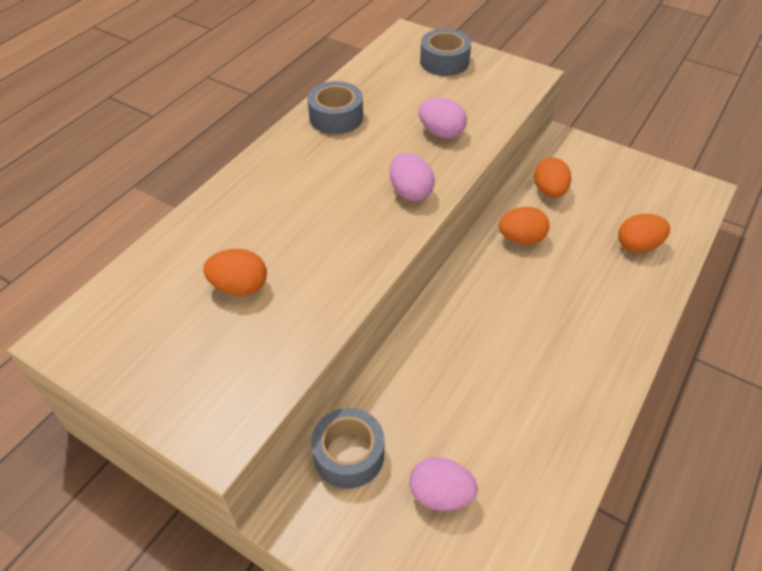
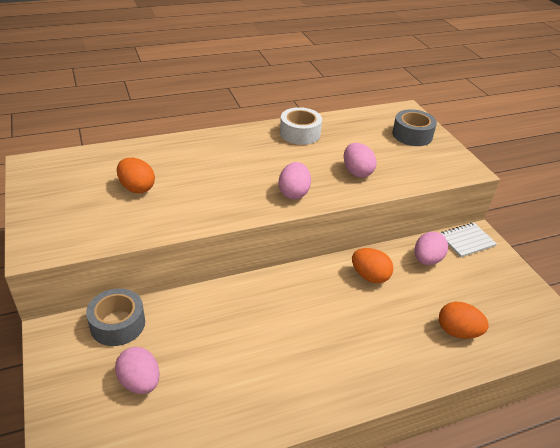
camera: 35 degrees right, 10 degrees down
grey tape [308,81,363,134] -> white tape [280,107,322,145]
orange egg [534,157,571,198] -> pink egg [415,232,448,265]
none -> white notebook [440,223,497,258]

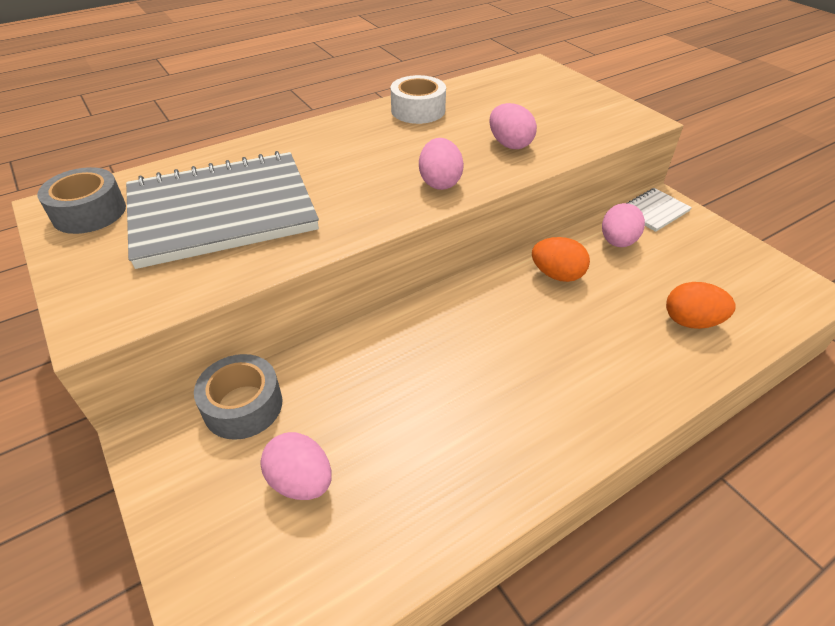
camera: 10 degrees left, 5 degrees up
orange egg [117,158,155,193] -> grey notebook [126,151,319,269]
grey tape [392,109,437,146] -> grey tape moved to [37,167,126,234]

